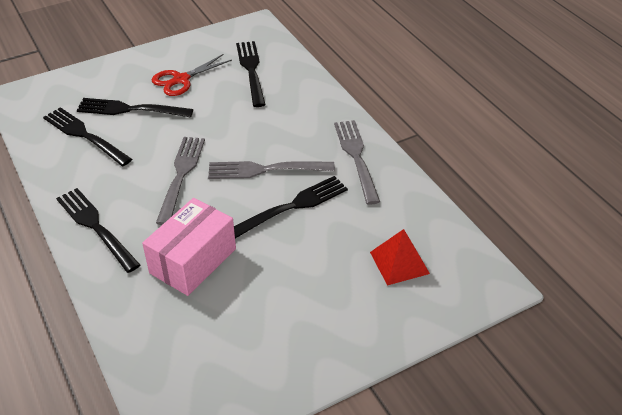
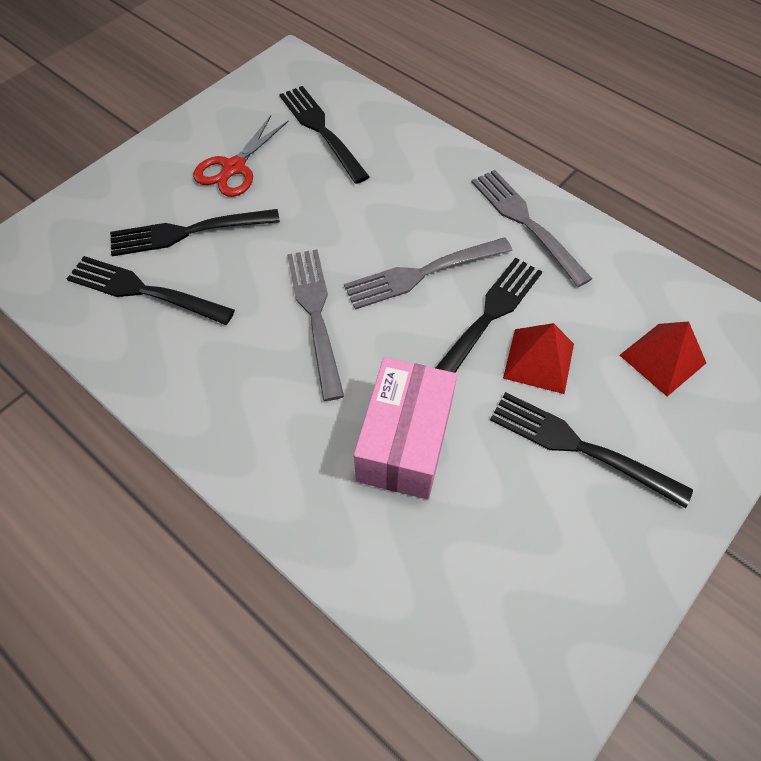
camera: 20 degrees left, 15 degrees up
black fork [56,188,140,273] -> black fork moved to [490,392,693,508]
none -> red pyramid [503,323,574,394]

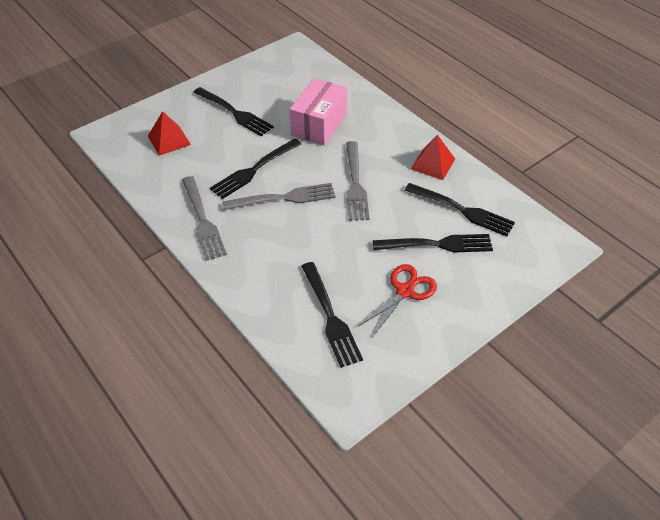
camera: 170 degrees left, 10 degrees down
red pyramid [503,323,574,394] -> red pyramid moved to [411,135,455,180]

